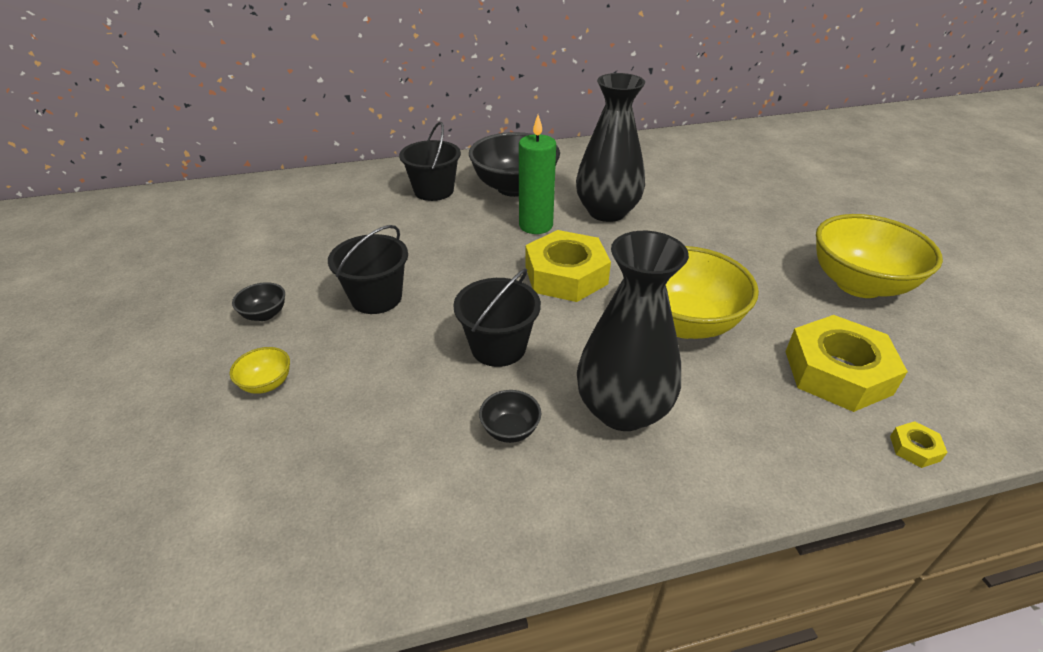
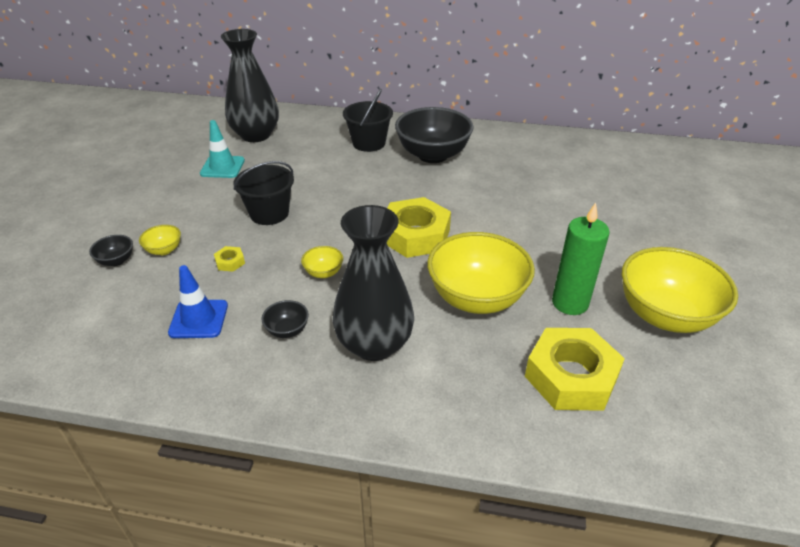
camera: 25 degrees right, 0 degrees up
black bowl [232,282,285,321] -> black bowl moved to [89,235,133,266]
black bucket [453,269,541,367] -> yellow bowl [301,246,343,278]
green candle [519,115,556,234] -> green candle moved to [552,203,610,315]
black vase [576,73,645,222] -> black vase moved to [221,29,279,142]
yellow nut [890,421,948,468] -> yellow nut moved to [214,246,245,272]
none -> blue traffic cone [168,265,228,338]
none -> turquoise traffic cone [200,120,245,178]

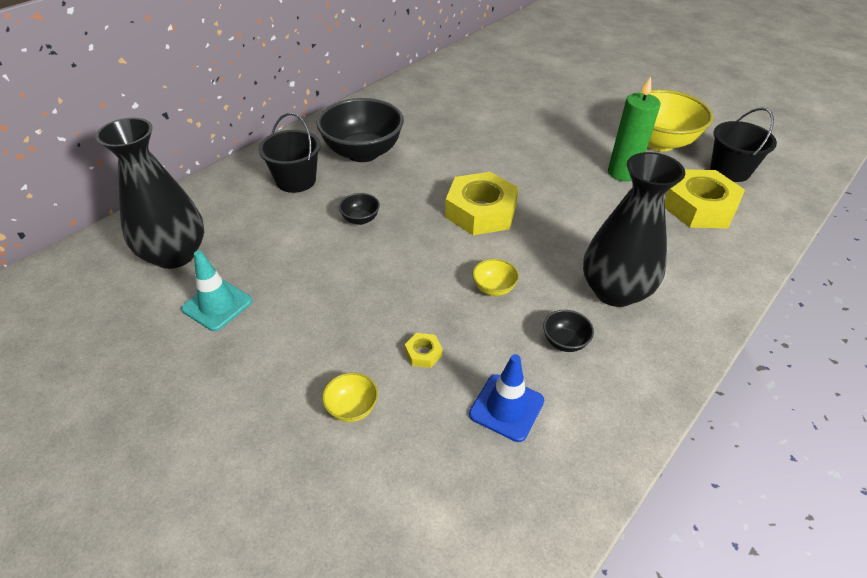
camera: 60 degrees left, 5 degrees up
black bowl [89,235,133,266] -> black bowl moved to [339,193,380,225]
black bucket [233,161,294,225] -> black bucket moved to [710,108,777,182]
yellow bowl [427,232,535,314] -> none

